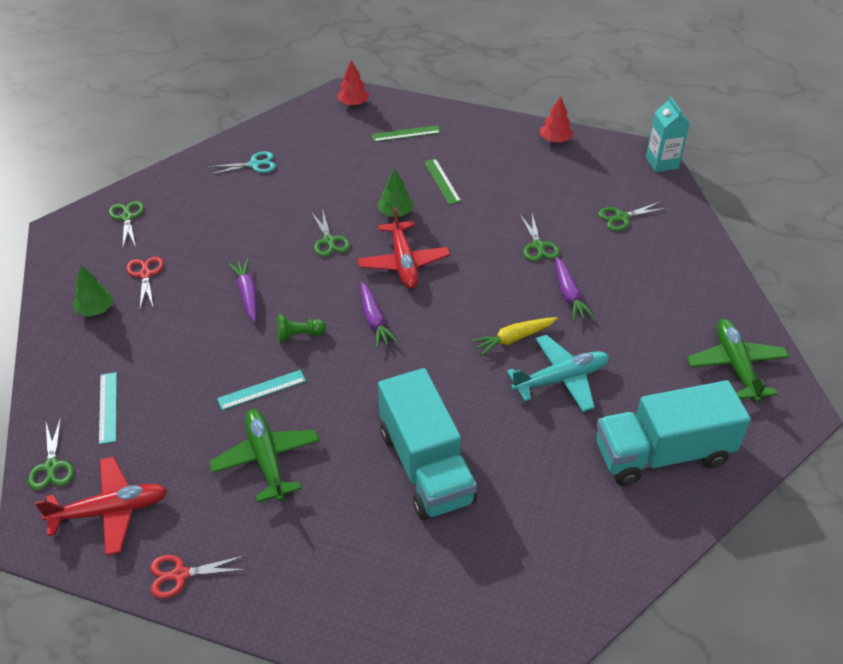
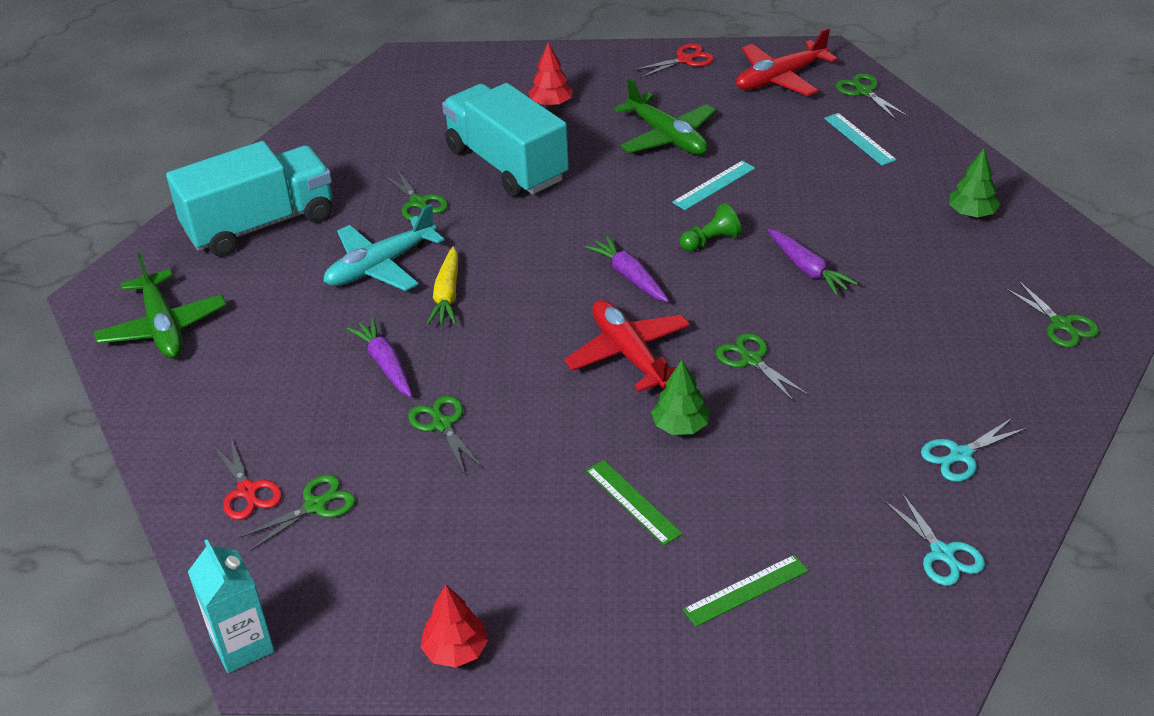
camera: 165 degrees right, 5 degrees down
red scissors [126,256,164,309] -> red scissors moved to [212,438,282,520]
red tree [337,61,369,106] -> red tree moved to [528,43,573,107]
yellow carrot [471,317,558,356] -> yellow carrot turned 135 degrees clockwise [427,246,458,325]
none -> green scissors [382,168,448,221]
none -> turquoise scissors [884,492,985,586]

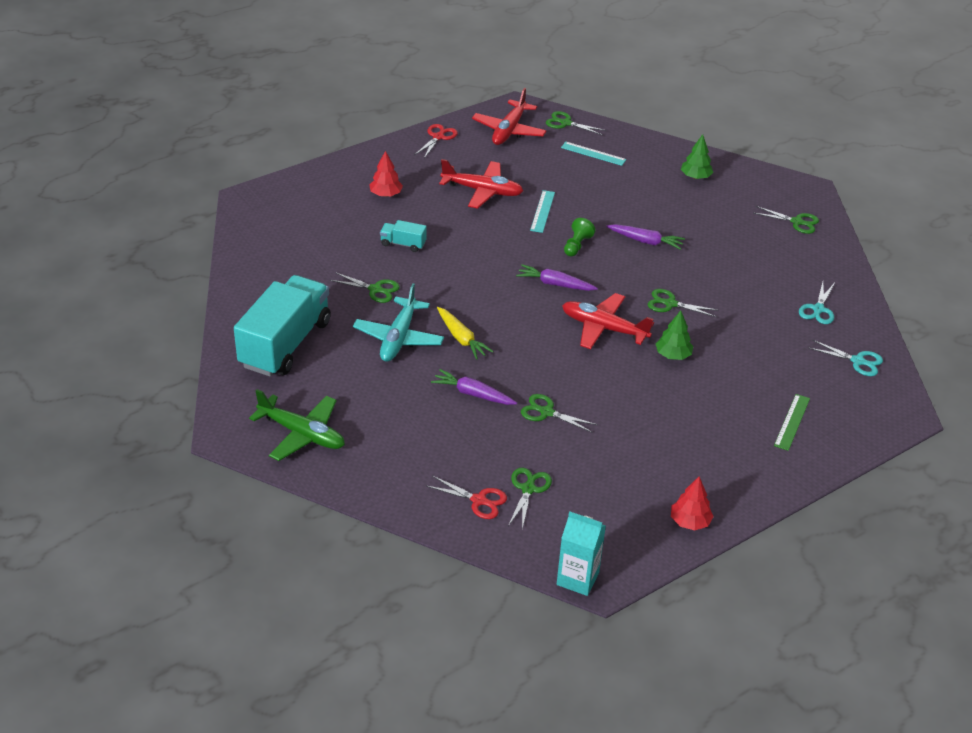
camera: 40 degrees left, 0 degrees up
turquoise truck [442,83,569,197] -> turquoise truck [380,220,427,252], size x0.42
green ruler [586,460,683,546] -> none
green plane [614,78,716,155] -> red plane [439,159,523,209]

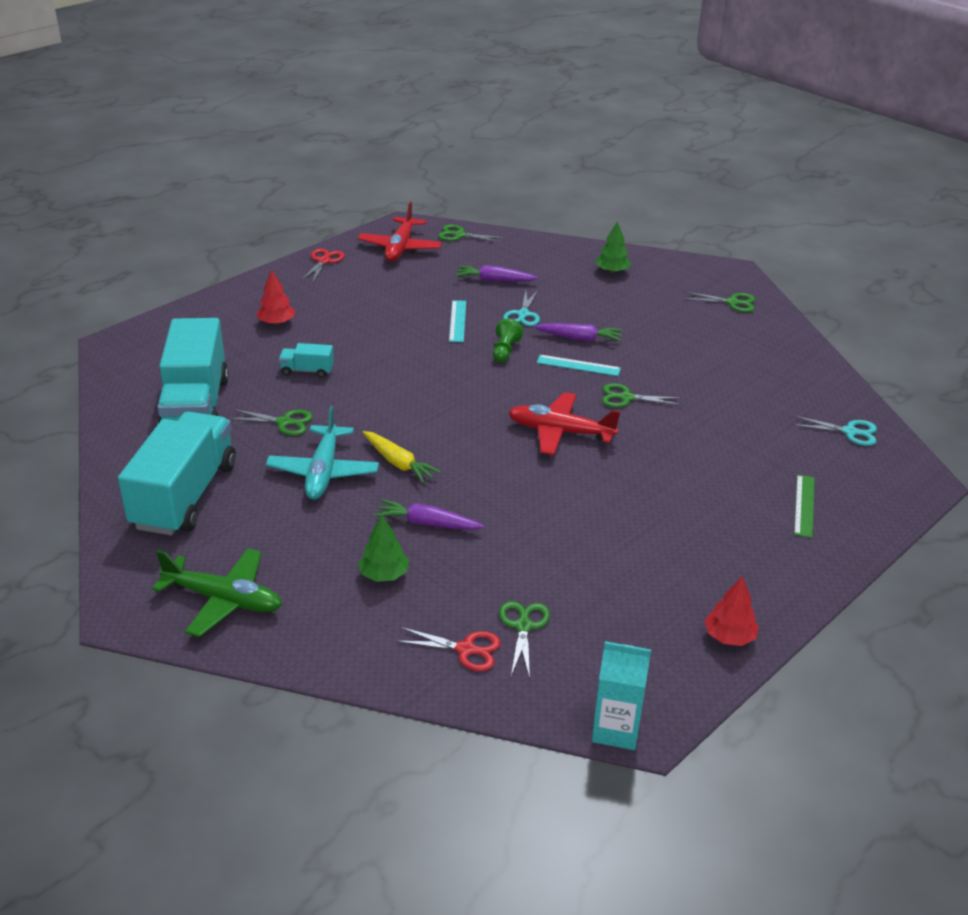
camera: 10 degrees left, 5 degrees down
red plane [439,159,523,209] -> none
purple carrot [516,264,598,291] -> purple carrot moved to [455,265,538,282]
green scissors [521,394,598,433] -> none
turquoise ruler [561,142,626,166] -> turquoise ruler moved to [537,355,621,376]
green tree [656,311,693,360] -> green tree moved to [358,515,409,582]
turquoise scissors [799,282,835,324] -> turquoise scissors moved to [503,290,540,326]
none -> turquoise truck [157,318,229,424]

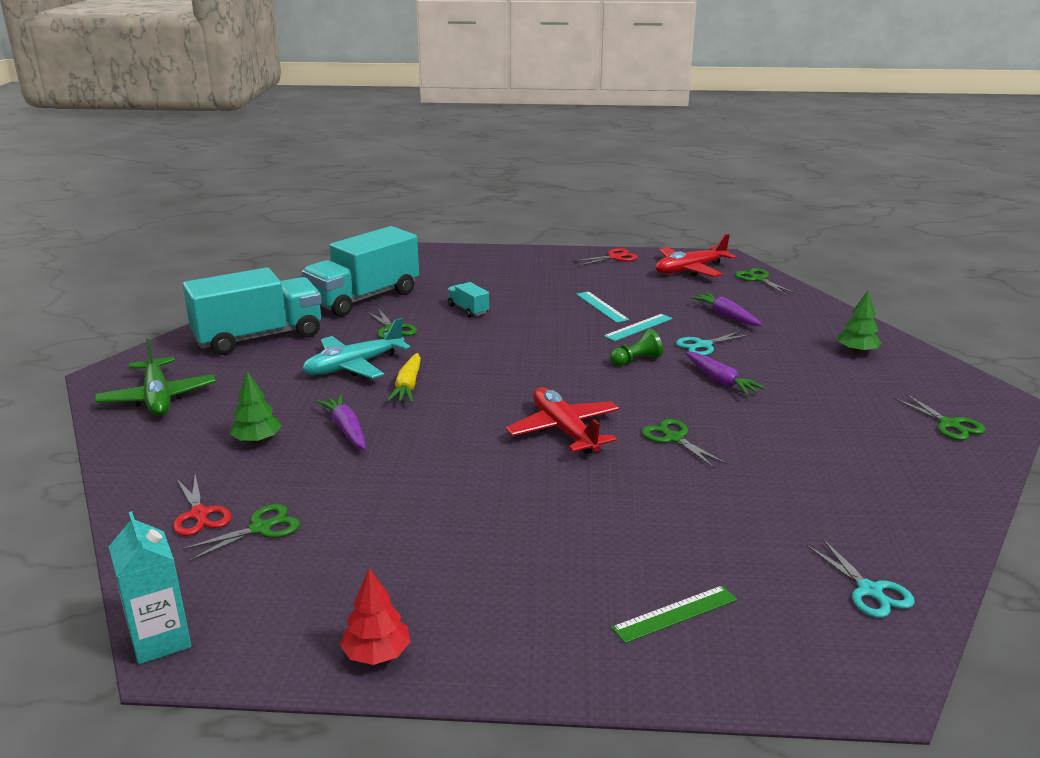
camera: 50 degrees right, 10 degrees down
red tree [256,270,295,325] -> none
turquoise ruler [537,355,621,376] -> turquoise ruler moved to [576,291,629,323]

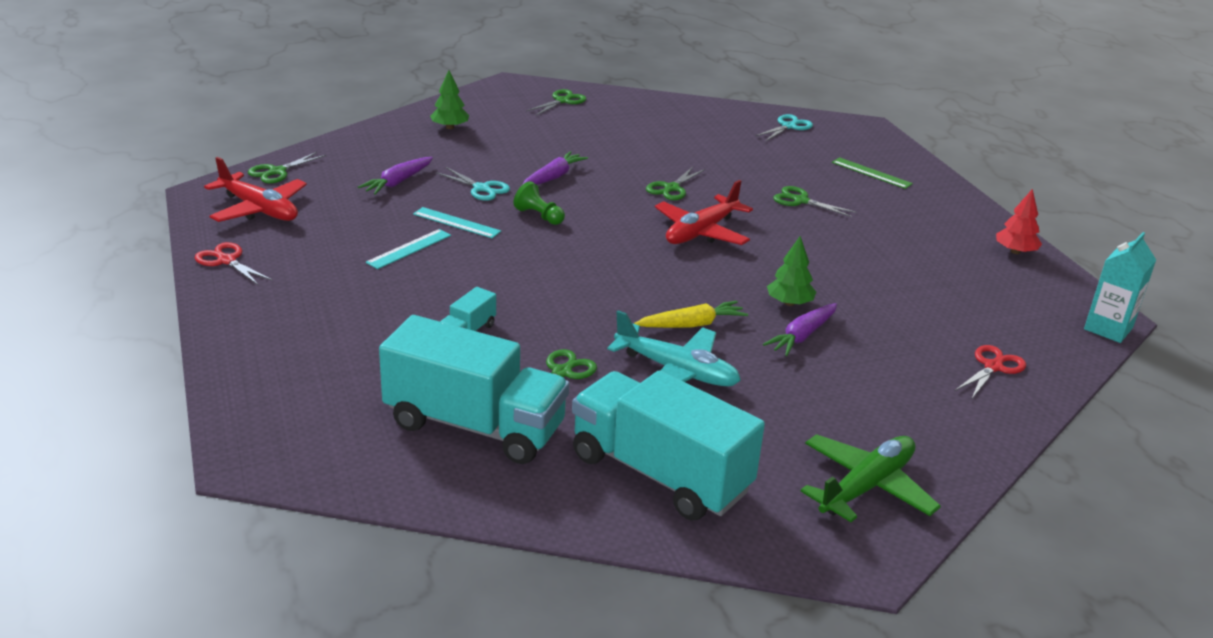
camera: 115 degrees left, 5 degrees up
green scissors [182,504,300,561] -> green scissors moved to [773,186,856,217]
green tree [230,371,282,443] -> green tree moved to [767,236,816,306]

